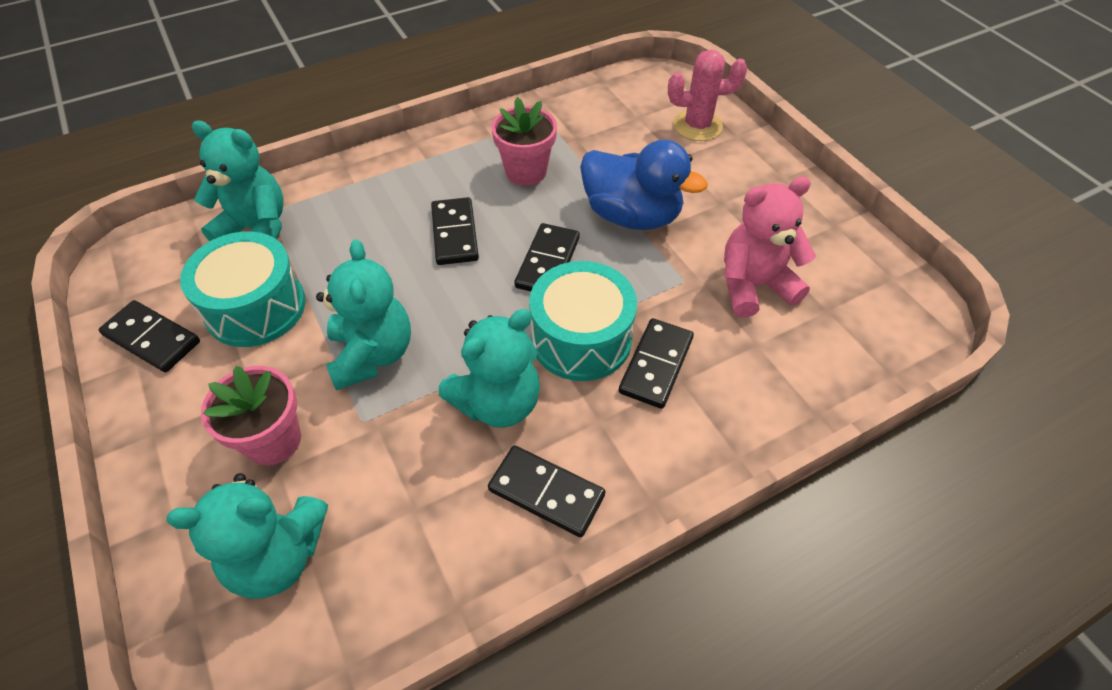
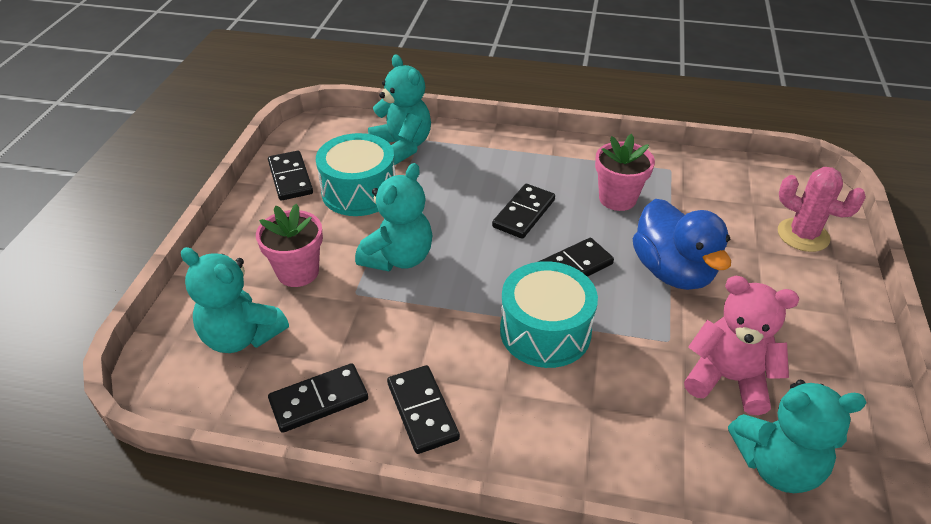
camera: 40 degrees right, 10 degrees down
turquoise teddy bear [439,309,540,428] -> turquoise teddy bear moved to [728,380,867,493]
black domino [619,318,694,409] -> black domino moved to [268,363,368,433]

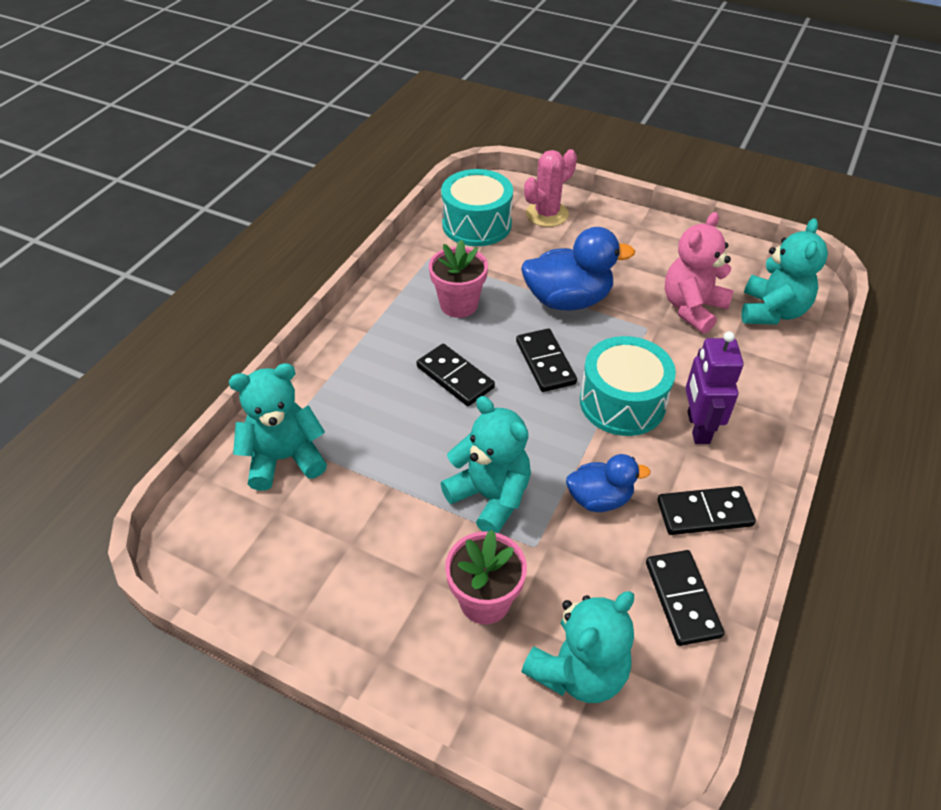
camera: 75 degrees left, 5 degrees up
black domino [268,151,313,201] -> none
turquoise drum [316,133,396,216] -> turquoise drum moved to [441,169,513,246]
none -> blue duck [566,454,651,512]
none -> purple robot [685,331,744,444]

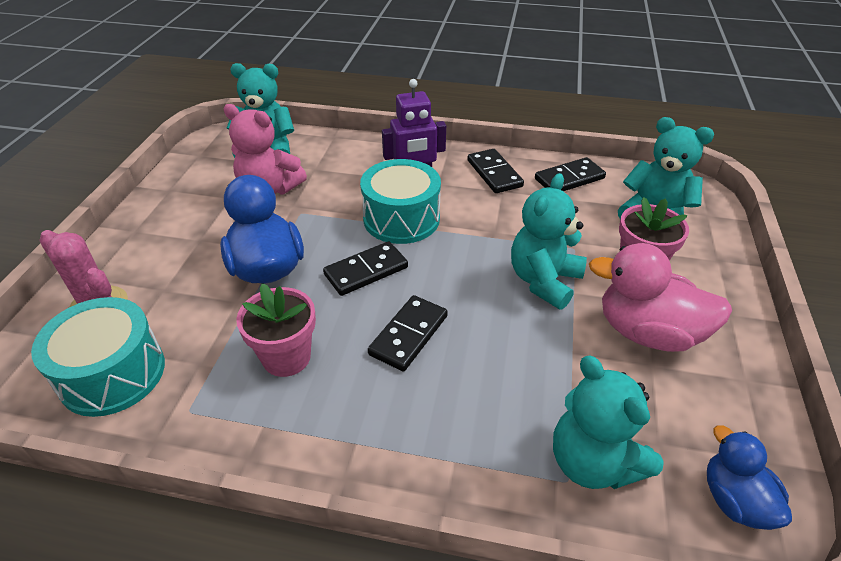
camera: 105 degrees left, 5 degrees down
blue duck [566,454,651,512] -> blue duck moved to [707,425,792,530]
none -> pink duck [589,243,732,352]

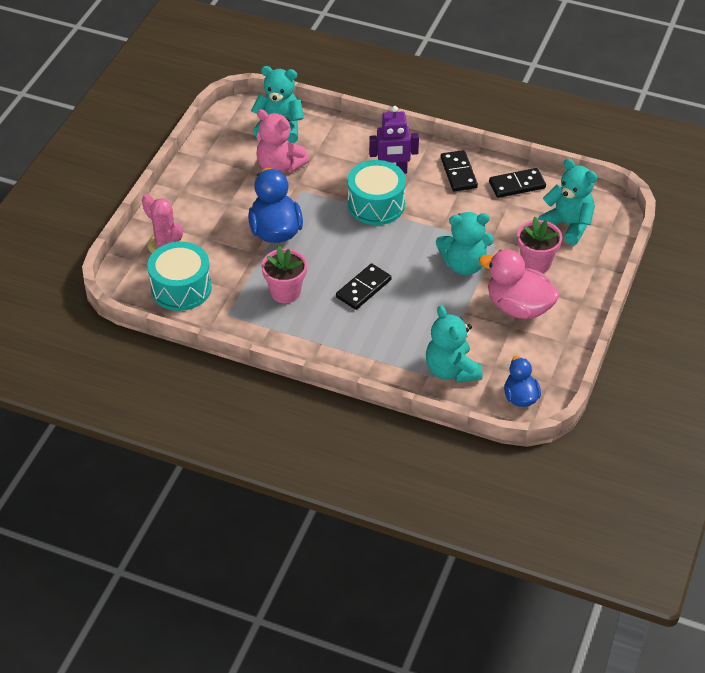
camera: 10 degrees right, 5 degrees up
black domino [323,241,408,296] -> none
turquoise teddy bear [511,173,587,310] -> turquoise teddy bear turned 135 degrees counterclockwise [436,212,494,275]

